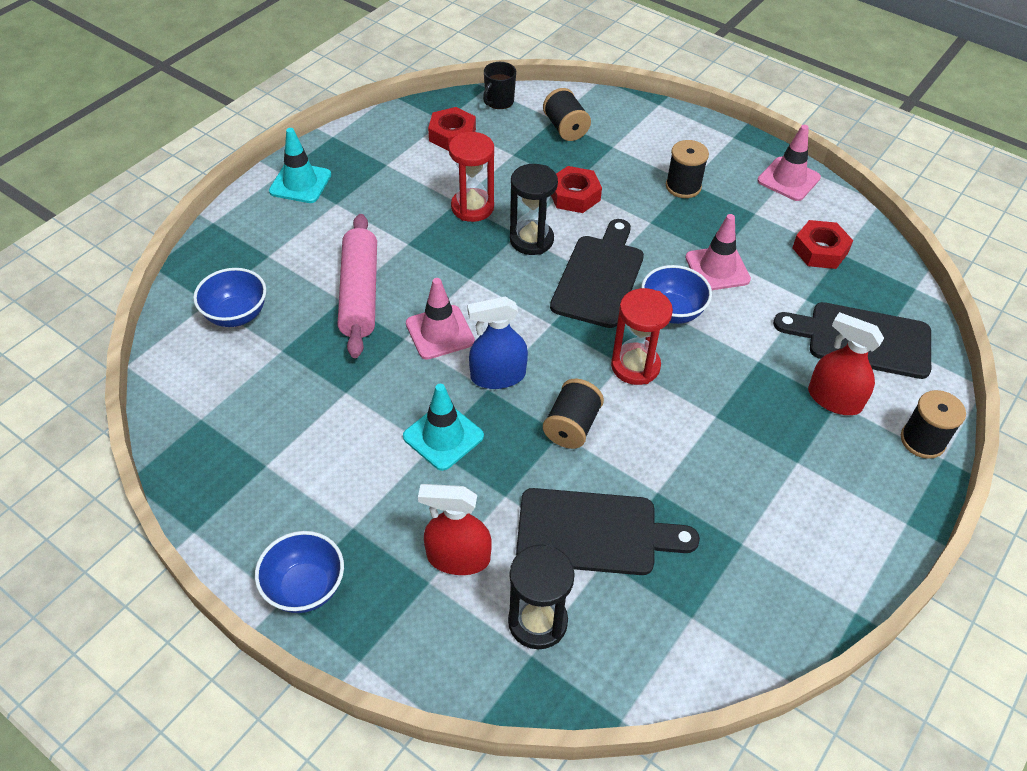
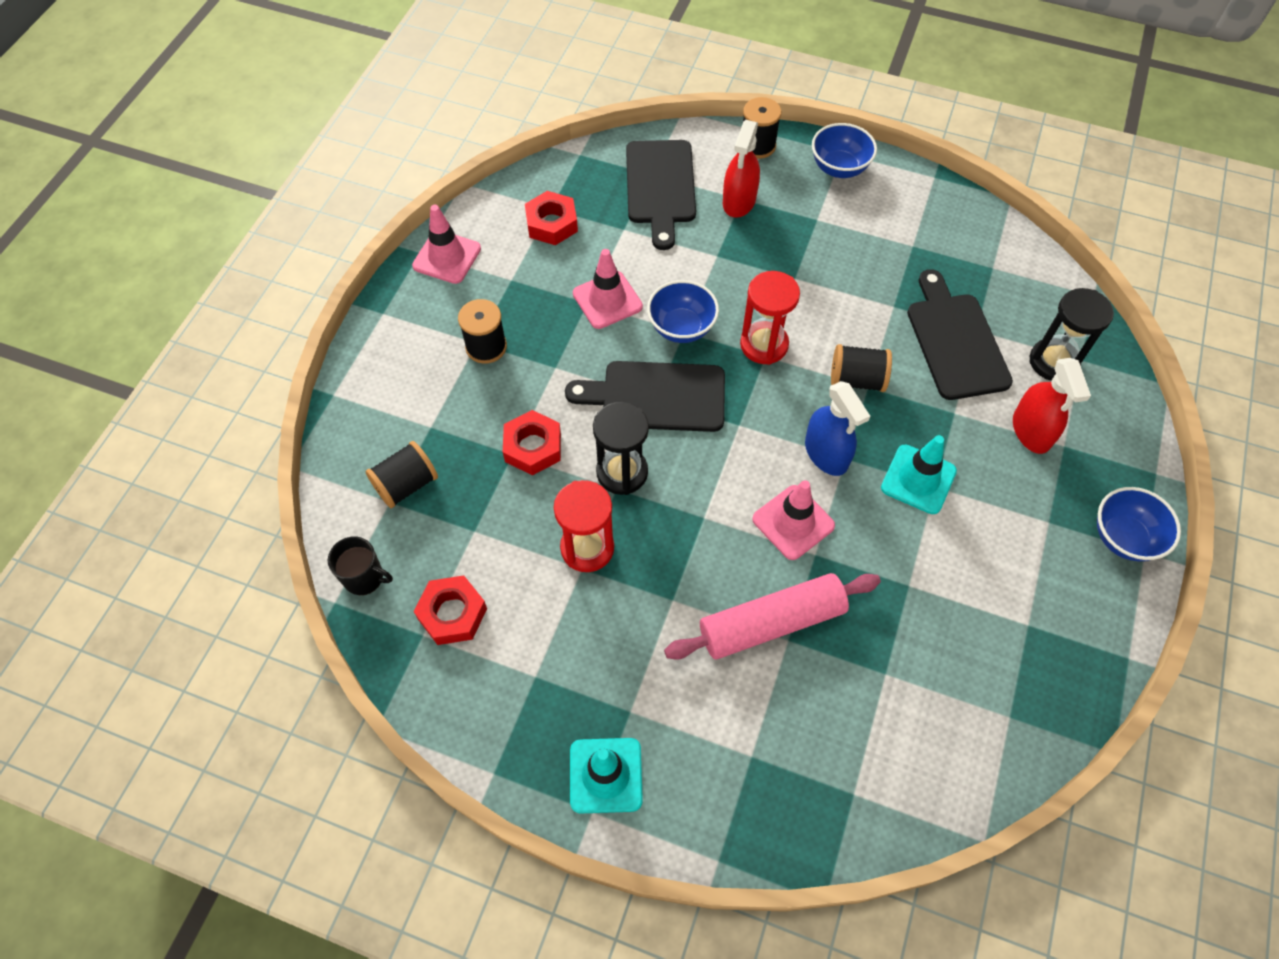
camera: 105 degrees left, 10 degrees up
blue bowl [193,268,266,327] -> blue bowl moved to [812,123,877,178]

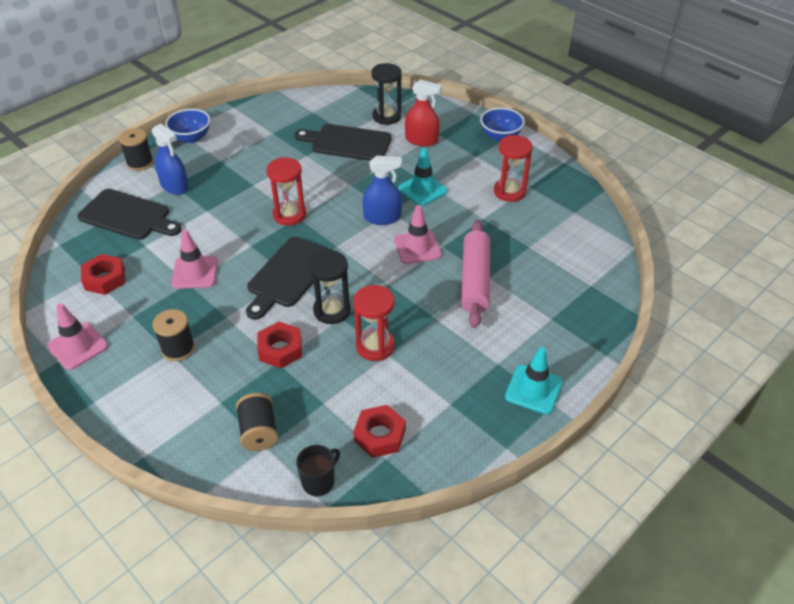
camera: 65 degrees left, 15 degrees down
blue bowl [647,280,719,343] -> none
red spray bottle [723,120,760,218] -> blue spray bottle [152,124,189,195]
black spool [831,344,892,392] -> none
none -> red hourglass [494,135,533,202]

